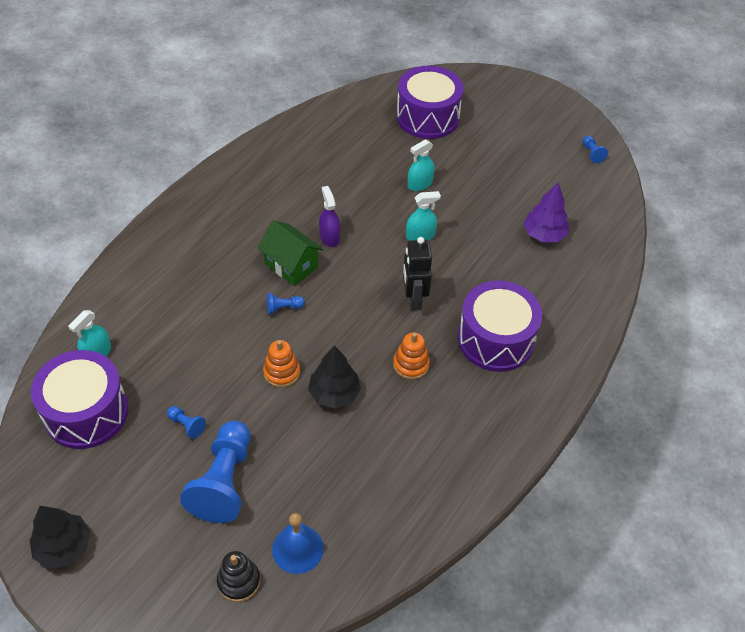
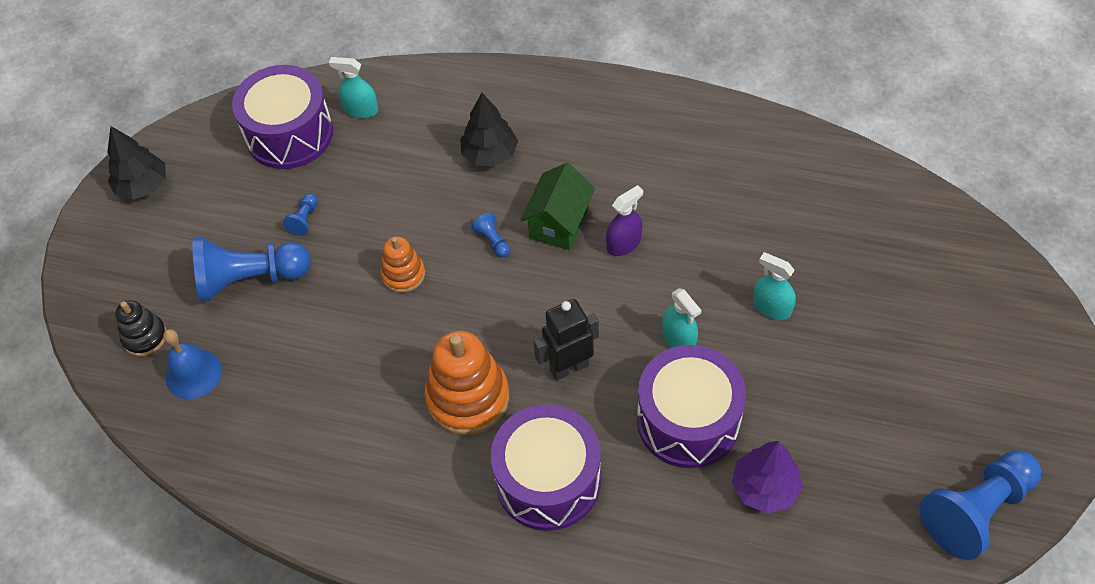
camera: 75 degrees right, 5 degrees up
black tree [308,345,361,409] -> black tree moved to [460,93,518,167]
orange stacking toy [393,332,430,380] -> orange stacking toy [424,331,509,435], size x1.78
purple drum [396,66,464,139] -> purple drum moved to [637,345,746,468]
blue pawn [582,136,608,163] -> blue pawn [920,450,1041,560], size x2.39

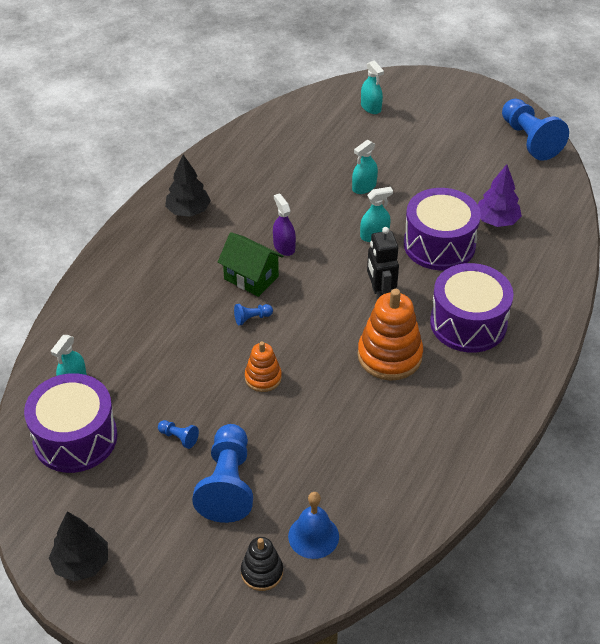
camera: 80 degrees left, 10 degrees down
black tree [460,93,518,167] -> black tree moved to [165,155,211,217]
none -> turquoise spray bottle [361,60,384,114]

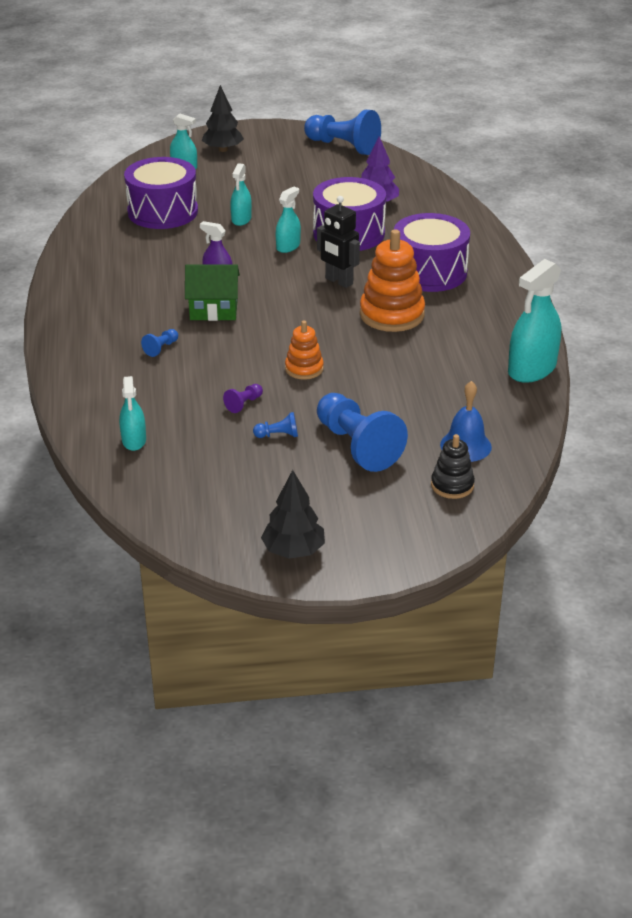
camera: 35 degrees left, 10 degrees down
purple drum [24,373,117,473] -> purple drum moved to [124,157,198,229]
black tree [165,155,211,217] -> black tree moved to [202,85,244,152]
blue pawn [234,304,273,325] -> blue pawn moved to [141,329,178,357]
none -> purple pawn [223,384,263,413]
none -> turquoise spray bottle [508,259,561,383]

